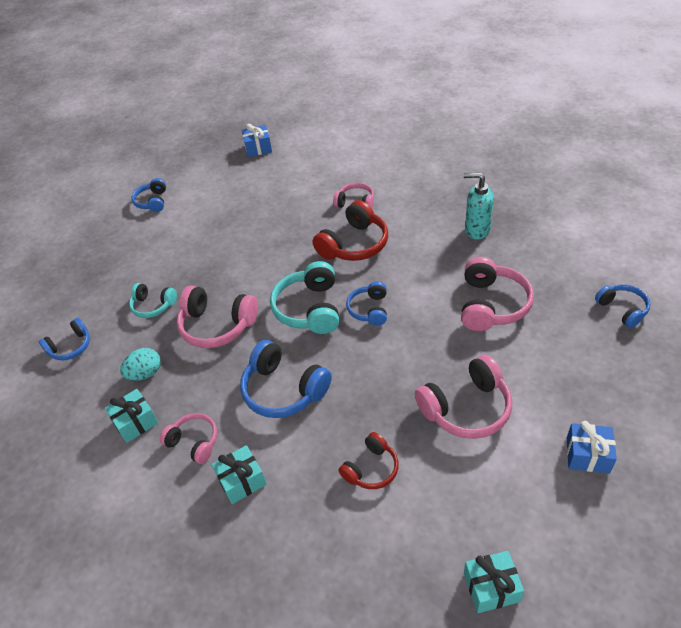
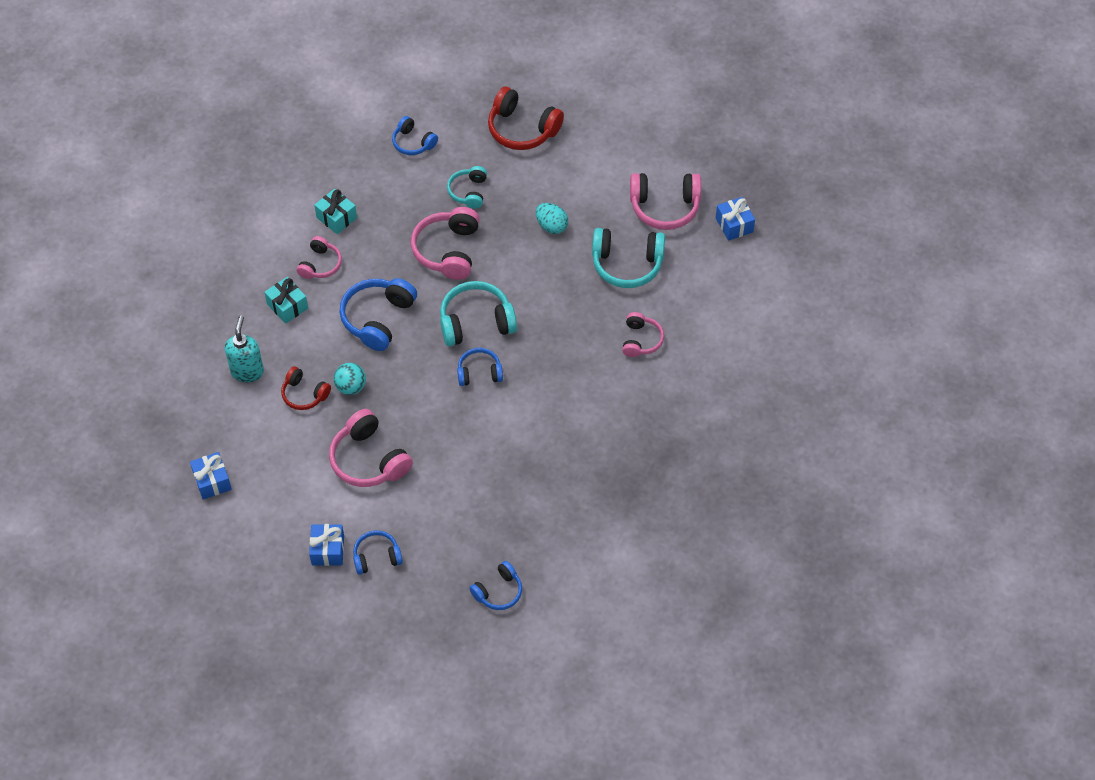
camera: 75 degrees right, 10 degrees up
turquoise egg [120,348,161,381] -> turquoise egg moved to [536,203,568,234]
blue headphones [131,178,166,212] -> blue headphones moved to [353,530,403,575]
red headphones [313,200,388,261] -> red headphones moved to [488,87,564,150]
pink headphones [461,257,534,331] -> pink headphones moved to [630,173,701,230]
turquoise soap dispenser [464,172,494,240] -> turquoise soap dispenser moved to [225,315,264,382]
turquoise gift [464,551,524,613] -> blue gift [190,452,232,500]
none -> turquoise ball [334,363,366,395]
none -> turquoise headphones [592,228,665,288]

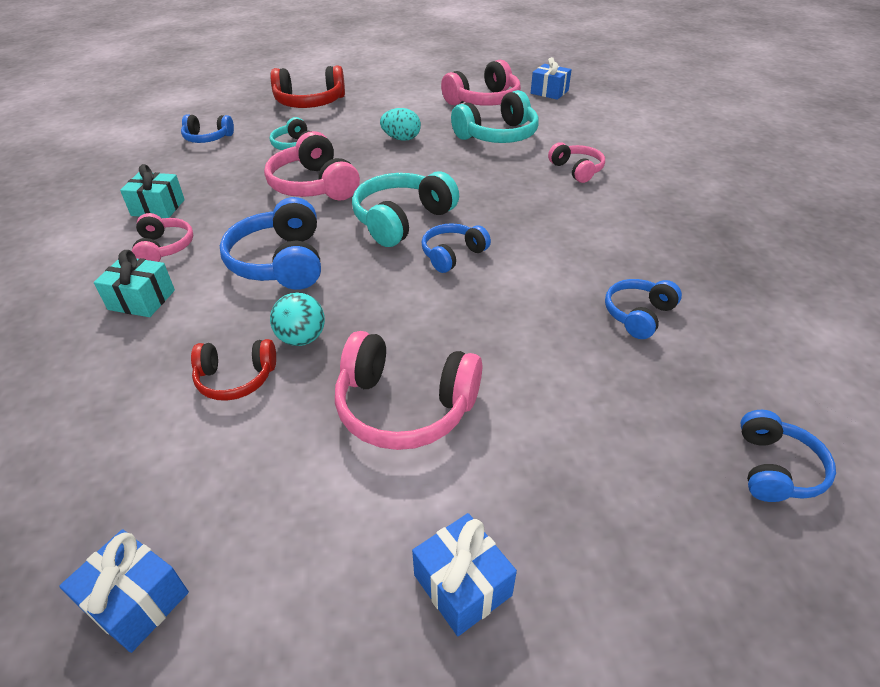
camera: 35 degrees left, 15 degrees down
turquoise soap dispenser [225,315,264,382] -> none
blue headphones [353,530,403,575] -> blue headphones moved to [605,279,682,339]

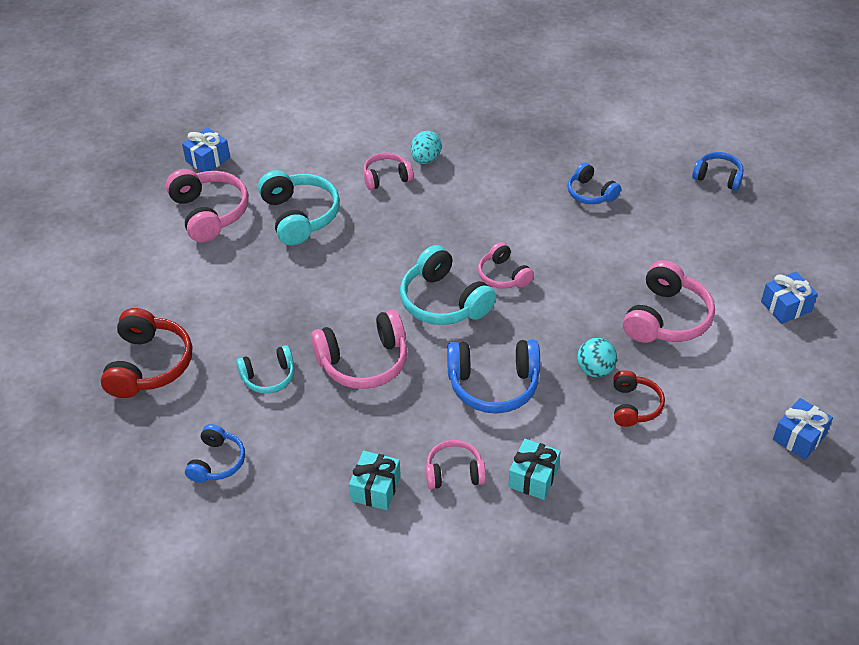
camera: 80 degrees left, 5 degrees up
turquoise egg [380,108,421,141] -> turquoise egg moved to [411,131,441,164]
blue headphones [422,223,491,273] -> pink headphones [478,242,534,289]

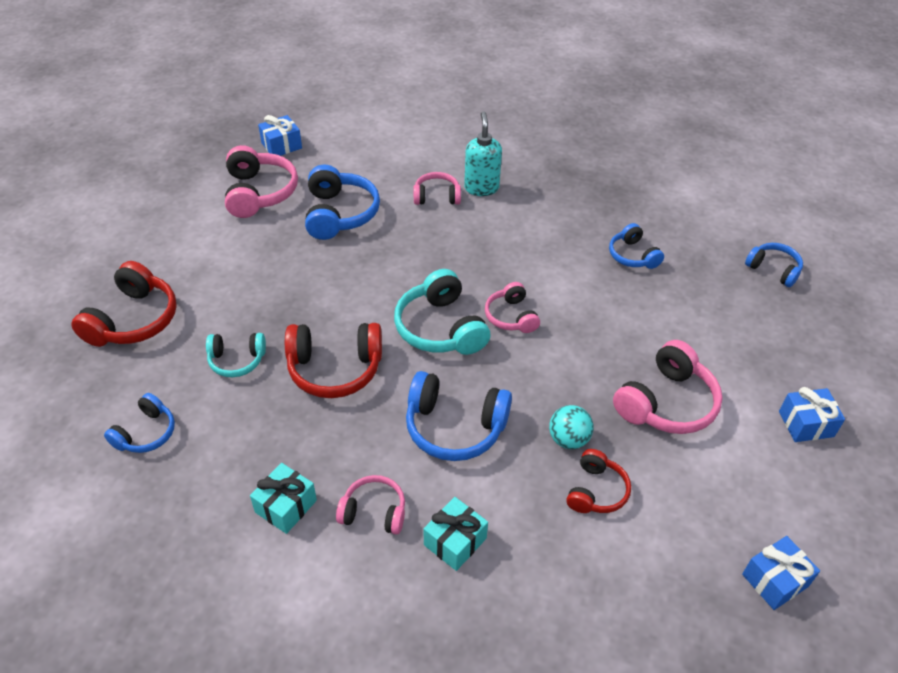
camera: 15 degrees right, 0 degrees up
turquoise headphones [258,170,340,245] -> blue headphones [305,164,380,240]
pink headphones [311,310,407,389] -> red headphones [285,323,382,398]
turquoise egg [411,131,441,164] -> turquoise soap dispenser [464,111,502,196]

